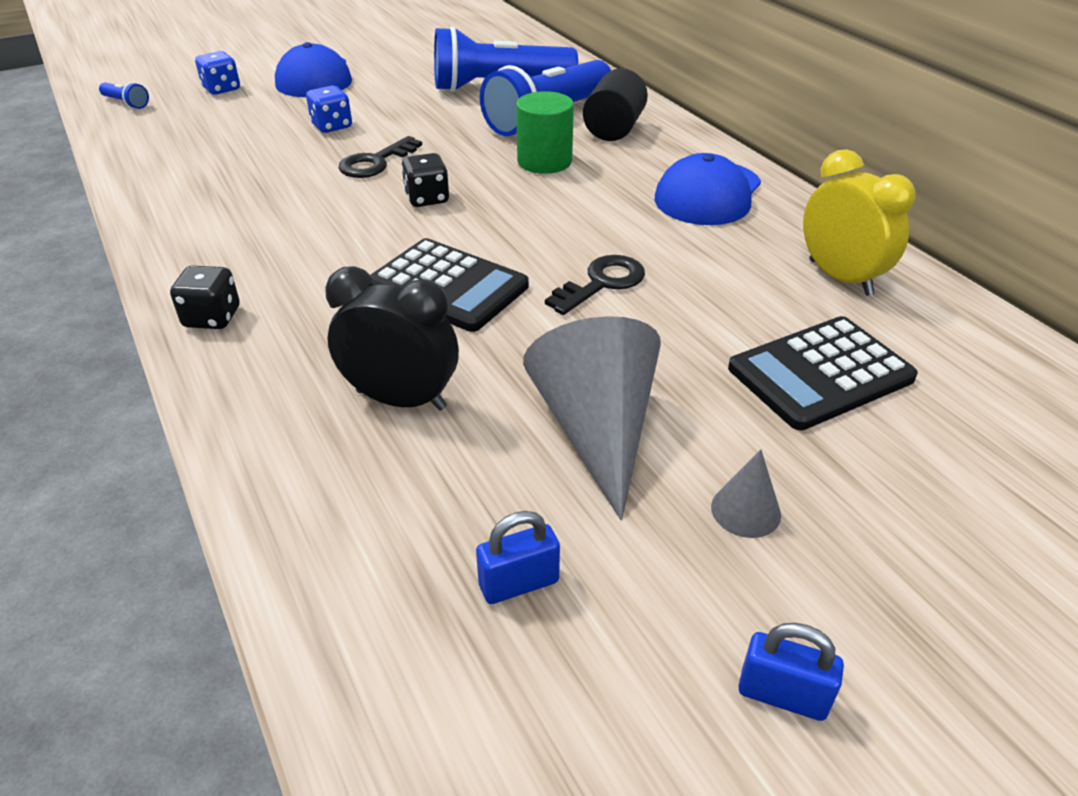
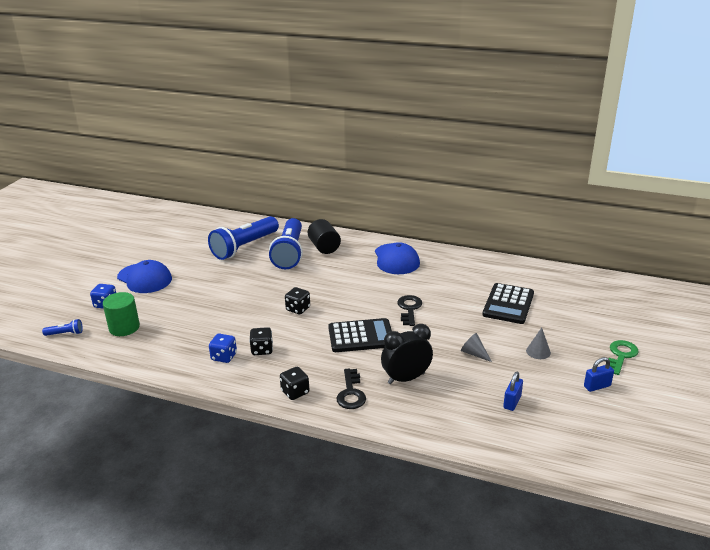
camera: 40 degrees left, 10 degrees down
blue dice [306,85,352,133] -> blue dice moved to [209,334,237,363]
black key [339,136,422,178] -> black key moved to [336,369,366,409]
green cylinder [516,91,574,174] -> green cylinder moved to [103,292,140,336]
grey cone [523,316,661,520] -> grey cone [461,333,492,362], size x0.46
yellow clock [803,149,916,296] -> none
none -> black dice [249,327,273,355]
none -> green key [609,340,639,375]

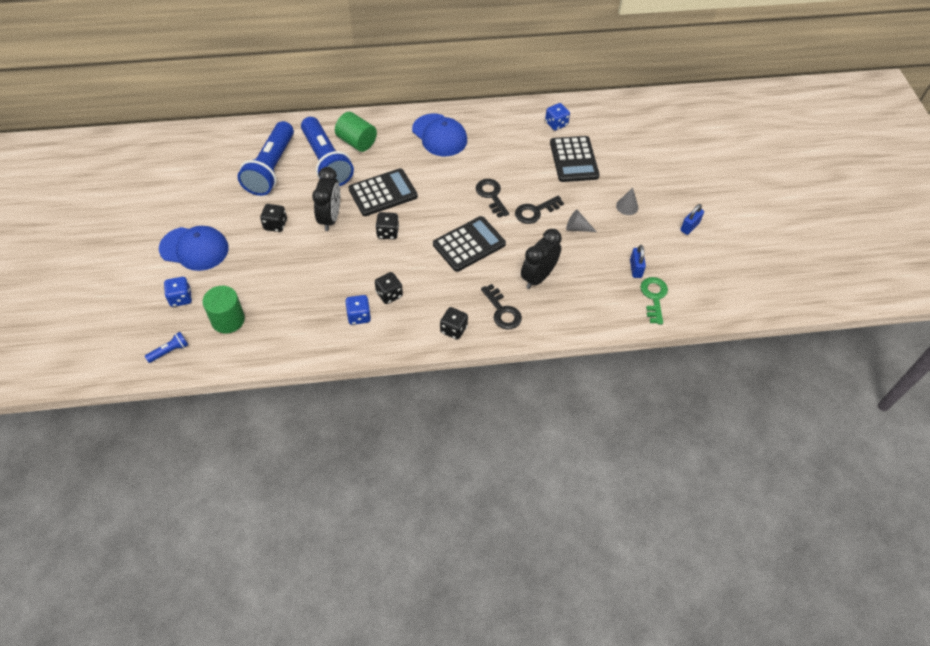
camera: 30 degrees left, 25 degrees up
black cylinder [308,219,341,254] -> green cylinder [335,112,377,152]
green key [609,340,639,375] -> green key moved to [640,277,668,324]
none -> black dice [260,204,287,232]
none -> black clock [312,167,340,231]
none -> black calculator [348,168,418,216]
none -> black key [515,196,564,224]
none -> blue dice [545,103,570,130]

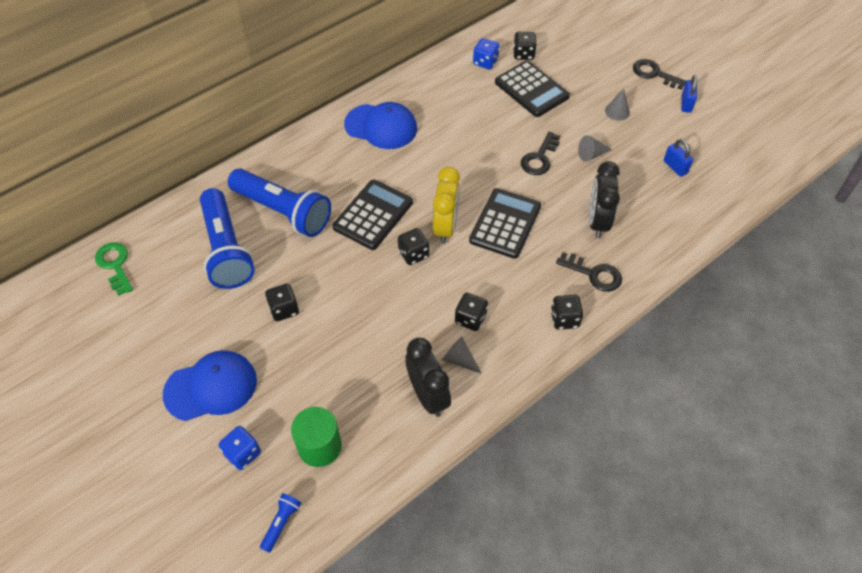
camera: 30 degrees left, 0 degrees up
black clock [312,167,340,231] -> black clock moved to [405,338,451,417]
green cylinder [335,112,377,152] -> none
blue dice [345,295,371,325] -> grey cone [442,337,482,374]
black key [476,179,509,218] -> black key moved to [633,59,686,90]
green key [640,277,668,324] -> green key moved to [95,242,133,296]
none -> yellow clock [433,167,460,244]
none -> black dice [513,32,537,60]

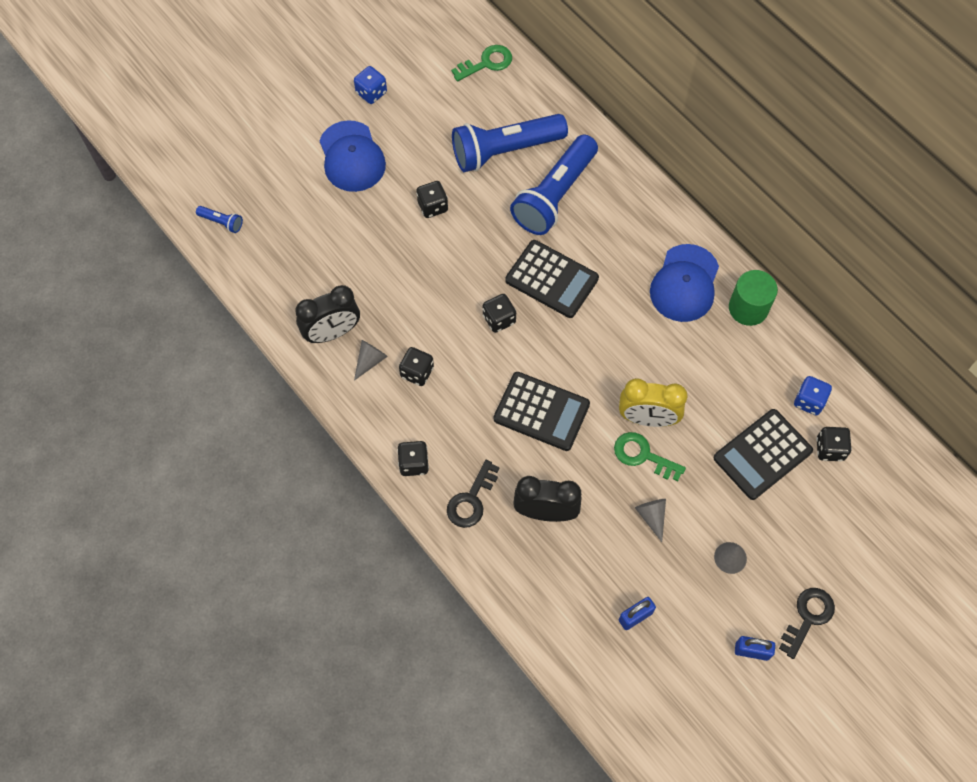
camera: 90 degrees right, 10 degrees up
blue dice [219,426,261,470] -> blue dice moved to [354,66,387,104]
green cylinder [291,407,342,467] -> green cylinder moved to [729,270,778,326]
yellow clock [433,167,460,244] -> yellow clock moved to [619,378,688,427]
black key [521,132,560,175] -> green key [614,432,686,481]

